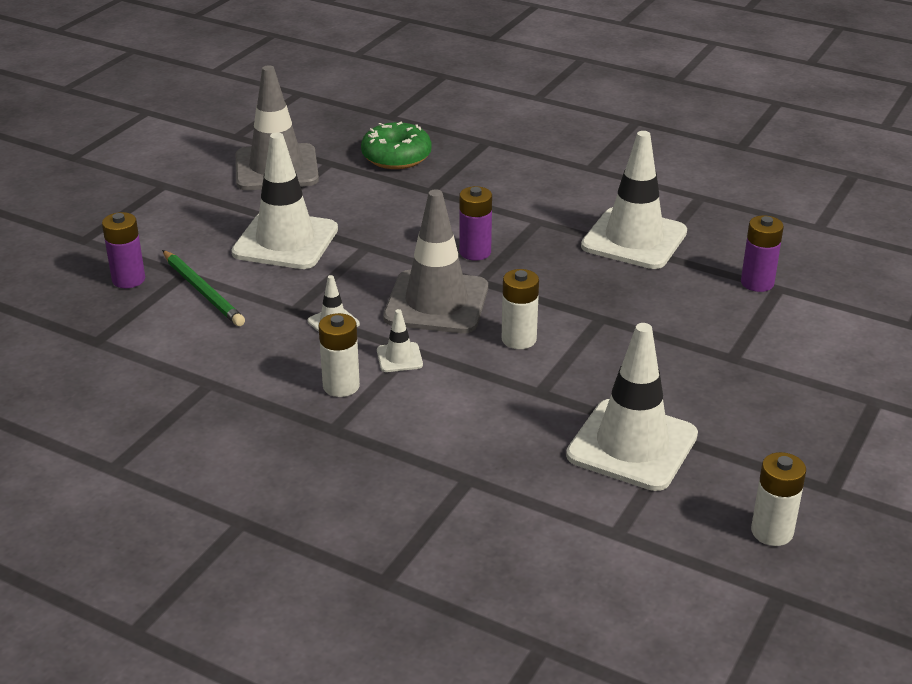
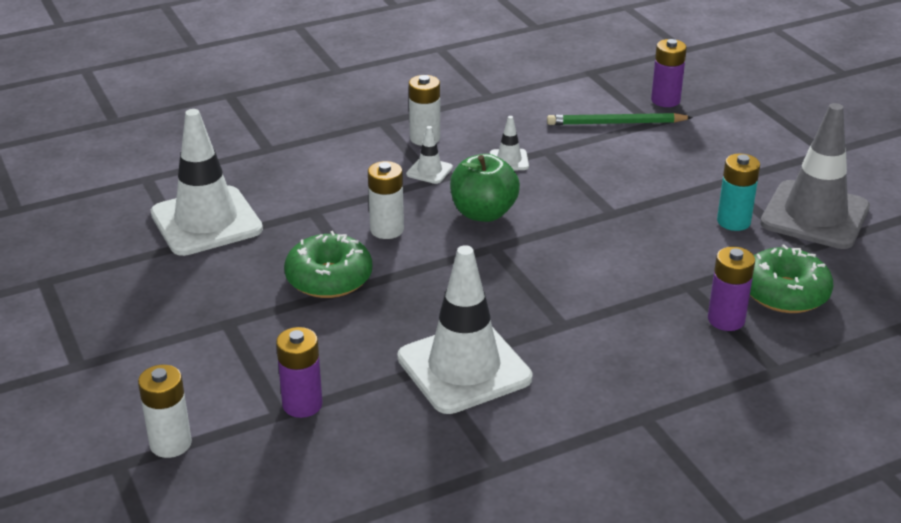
camera: 125 degrees right, 0 degrees up
white traffic cone [231,132,338,269] -> none
grey traffic cone [383,189,488,333] -> green apple [450,154,520,222]
purple battery [459,186,492,260] -> purple battery moved to [708,246,755,331]
white battery [751,452,806,546] -> white battery moved to [138,365,192,458]
none -> green donut [284,231,372,298]
none -> turquoise battery [717,153,760,231]

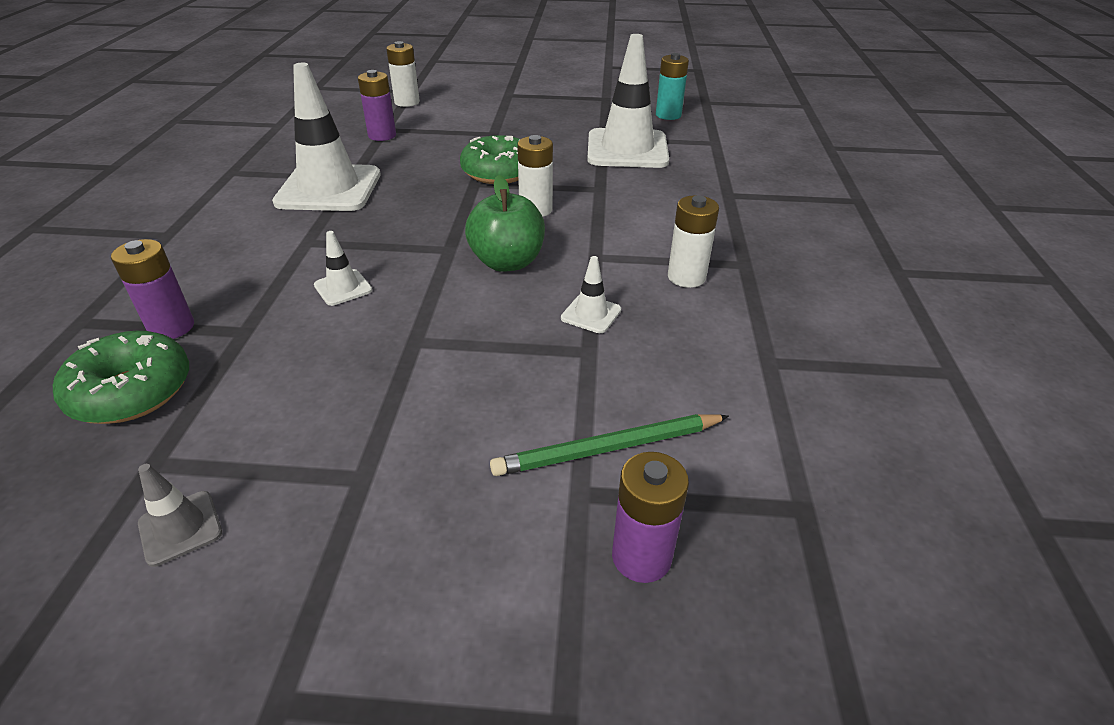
camera: 120 degrees right, 5 degrees up
white traffic cone [406,126,453,184] -> white traffic cone moved to [314,231,372,306]
green pencil [547,113,693,125] -> green pencil turned 135 degrees counterclockwise [490,414,729,476]
turquoise battery [717,153,760,231] -> turquoise battery moved to [656,53,689,120]
grey traffic cone [760,103,870,249] -> grey traffic cone [138,464,222,567], size x0.43

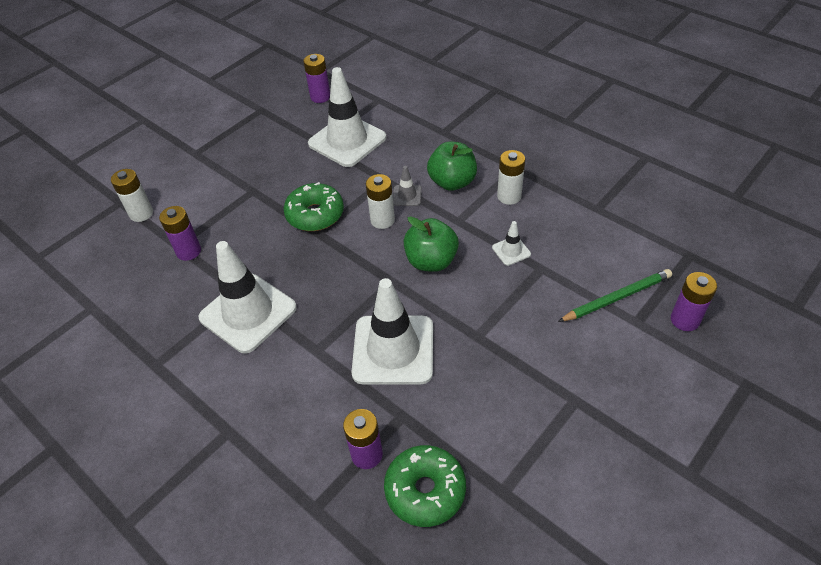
camera: 50 degrees left, 10 degrees up
grey traffic cone [138,464,222,567] -> grey traffic cone moved to [393,166,422,206]
white traffic cone [314,231,372,306] -> white traffic cone [352,278,433,384], size x2.34
green pencil [490,414,729,476] -> green pencil turned 135 degrees counterclockwise [558,269,672,322]
turquoise battery [656,53,689,120] -> purple battery [303,54,330,103]
none -> green apple [427,142,477,191]

